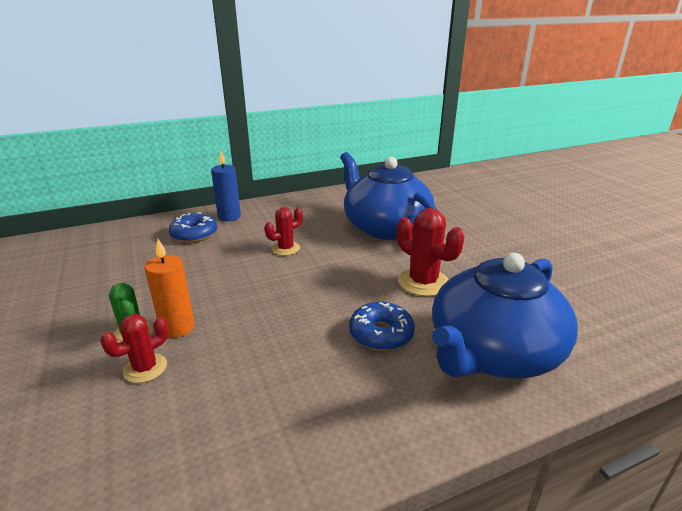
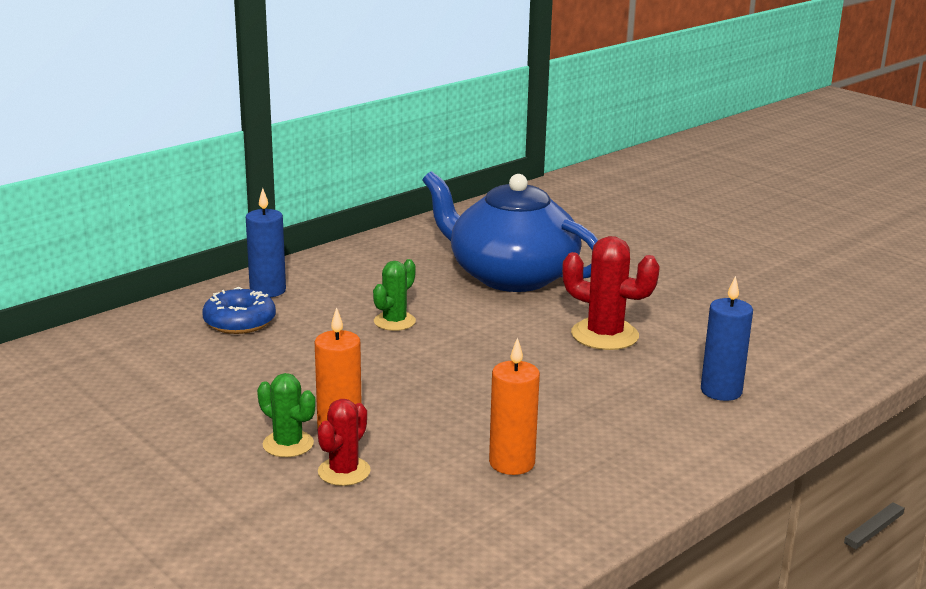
camera: 20 degrees left, 5 degrees down
red cactus [265,207,303,256] -> green cactus [373,259,416,331]
blue donut [349,302,415,351] -> none
blue teapot [432,253,578,378] -> blue candle [701,276,753,401]
none -> orange candle [489,337,540,475]

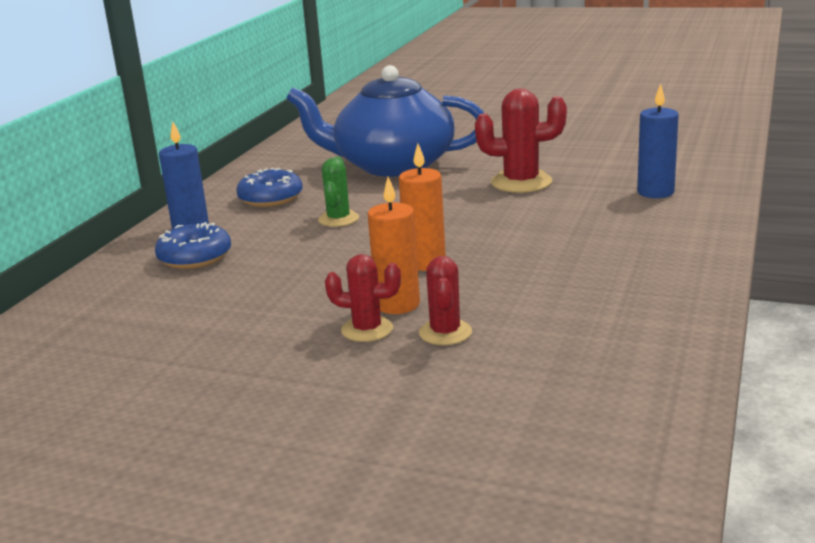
camera: 25 degrees left, 0 degrees up
green cactus [257,373,316,457] -> red cactus [325,254,401,342]
orange candle [489,337,540,475] -> orange candle moved to [399,143,446,271]
none -> blue donut [236,168,303,207]

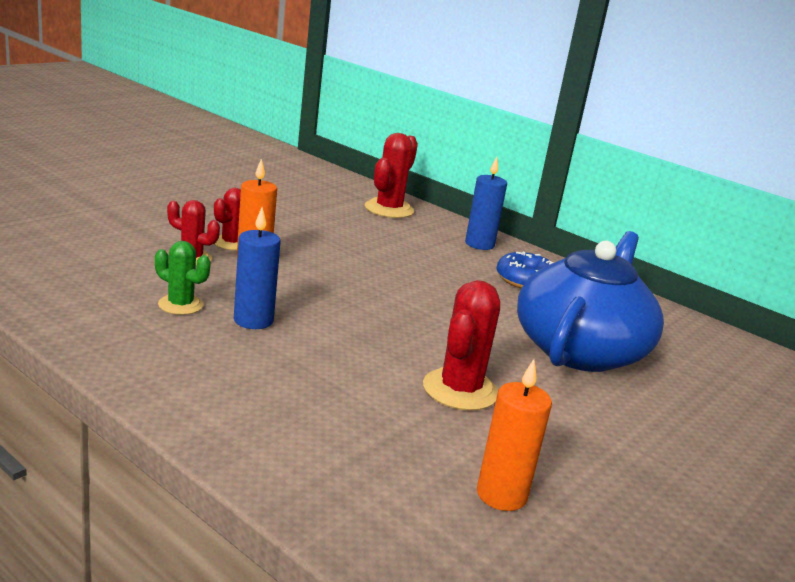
camera: 105 degrees right, 0 degrees up
blue donut [155,222,231,269] -> none
green cactus [318,156,359,227] -> green cactus moved to [155,241,211,315]
orange candle [399,143,446,271] -> orange candle moved to [477,359,552,511]
blue candle [637,84,679,198] -> blue candle moved to [234,208,281,329]
none -> red cactus [365,133,418,218]

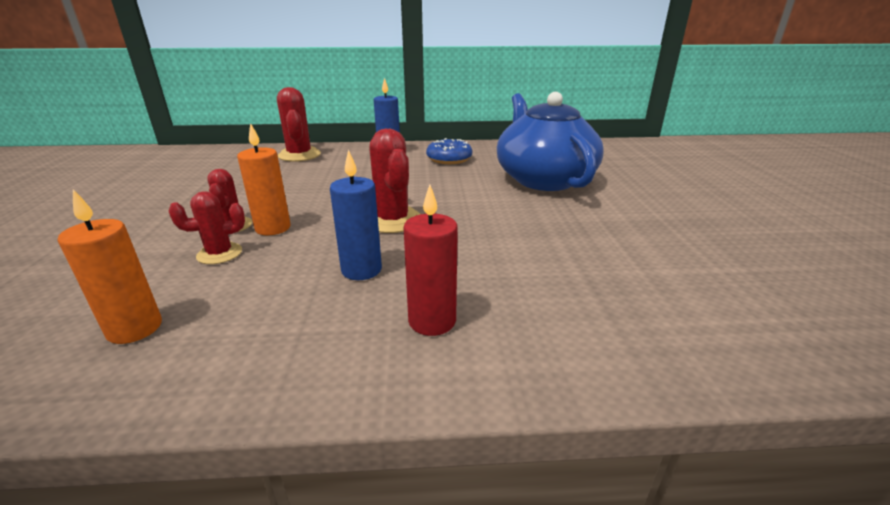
camera: 40 degrees left, 5 degrees up
green cactus [155,241,211,315] -> none
red cactus [423,280,500,411] -> red cactus moved to [369,129,420,233]
orange candle [477,359,552,511] -> orange candle moved to [58,190,162,344]
none -> red candle [404,185,458,336]

